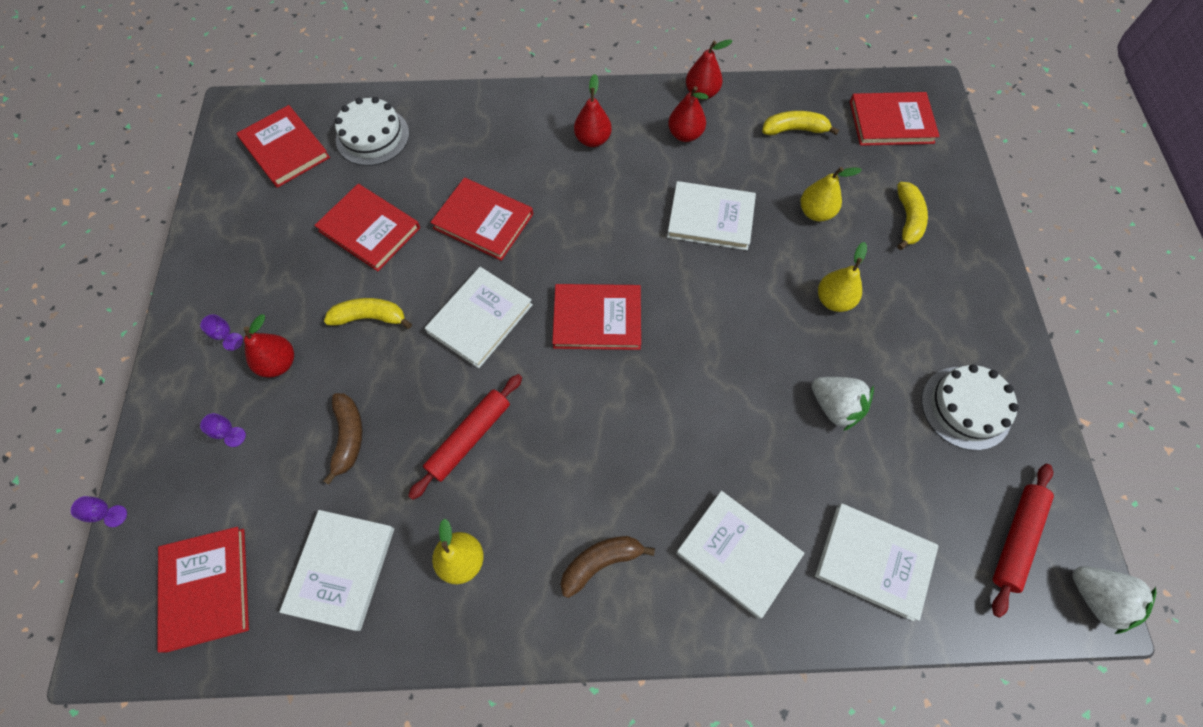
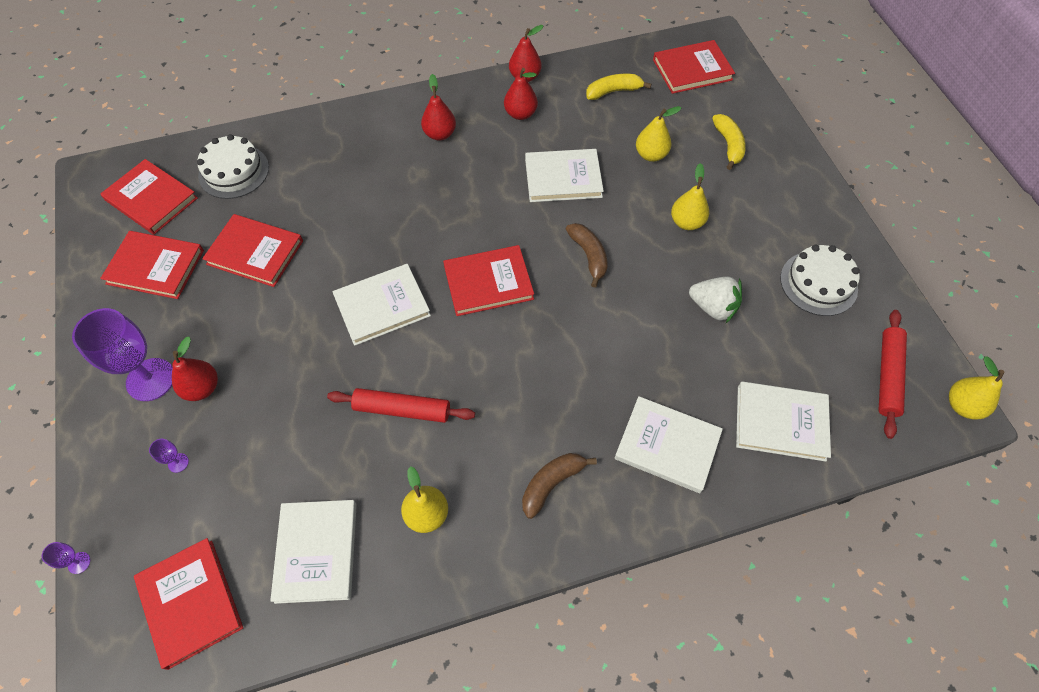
camera: 15 degrees left, 5 degrees down
purple goblet [200,314,243,351] -> purple goblet [72,308,173,401], size x2.49
brown banana [323,393,362,485] -> brown banana moved to [566,223,608,288]
yellow banana [324,298,412,329] -> none
red rolling pin [408,374,522,500] -> red rolling pin turned 75 degrees clockwise [327,388,475,423]
white book [425,267,533,368] -> white book turned 45 degrees clockwise [332,264,431,346]
red book [430,178,533,261] -> red book moved to [100,231,204,299]
white strawberry [1072,566,1156,634] -> yellow pear [949,356,1005,420]

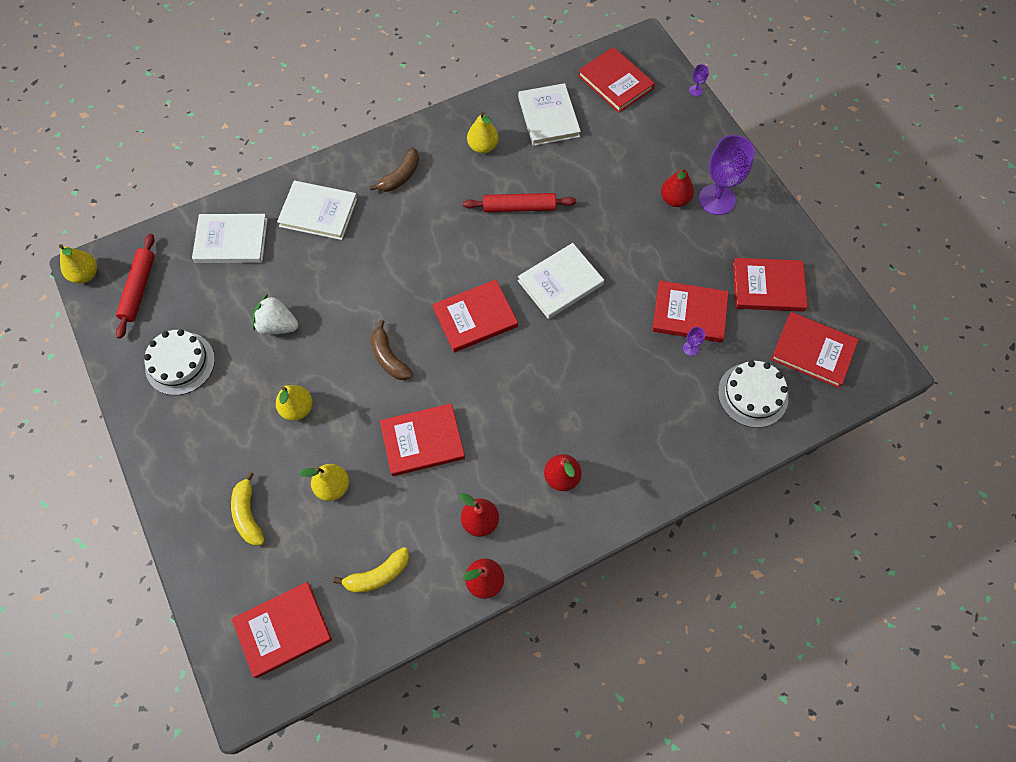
camera: 170 degrees right, 5 degrees up
purple goblet [149,439,189,473] -> purple goblet moved to [683,327,705,356]
white book [525,149,604,202] -> red book [380,403,465,476]

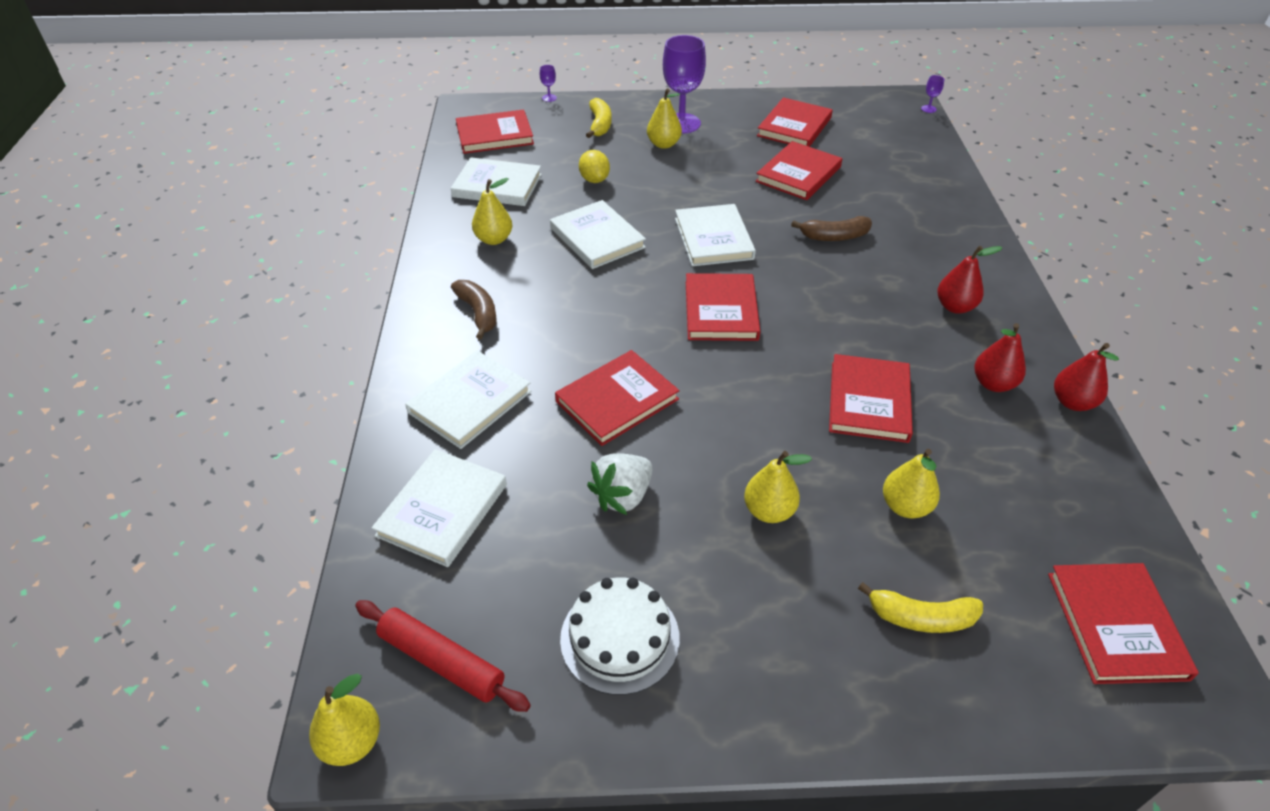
camera: 65 degrees left, 20 degrees down
yellow banana [333,547,409,593] -> yellow banana moved to [586,98,612,138]
brown banana [371,320,413,380] -> brown banana moved to [791,216,872,241]
red rolling pin [463,193,576,212] -> white book [550,200,646,269]
red pear [661,167,694,207] -> yellow pear [647,88,682,149]
purple goblet [683,327,705,356] -> purple goblet moved to [921,75,944,113]
white cake [718,361,788,428] -> none
red book [771,312,859,388] -> red book moved to [555,350,680,446]
none -> yellow lemon [579,150,610,183]

